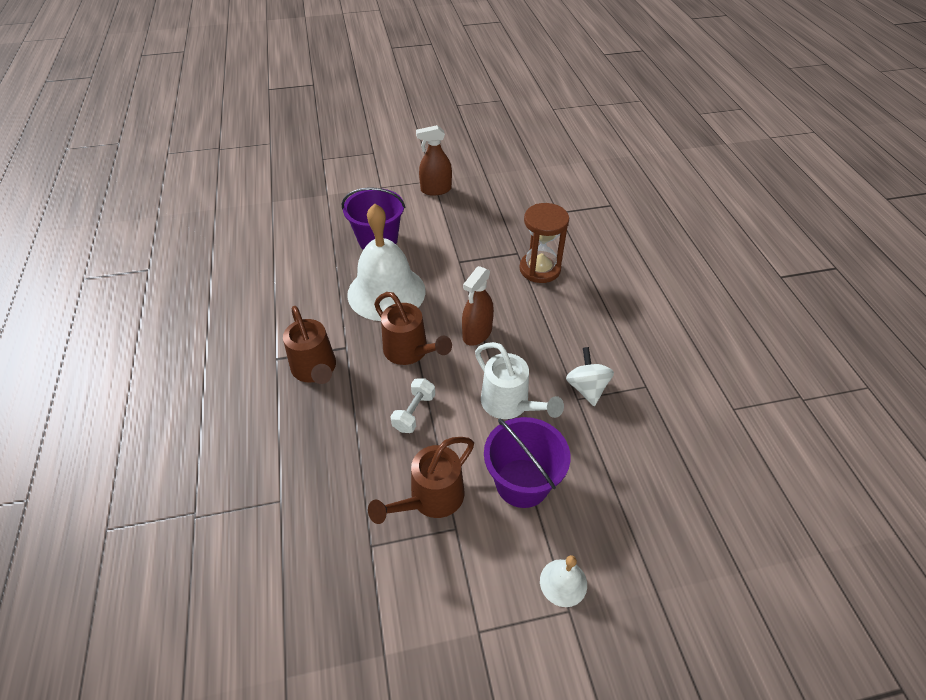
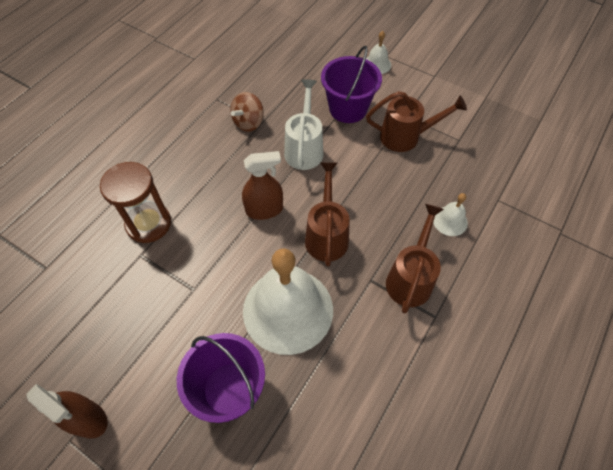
camera: 135 degrees left, 10 degrees up
white dumbbell [390,378,435,433] -> none
white spinning top [566,347,614,406] -> brown spinning top [230,92,264,132]
none -> white bell [433,193,468,236]

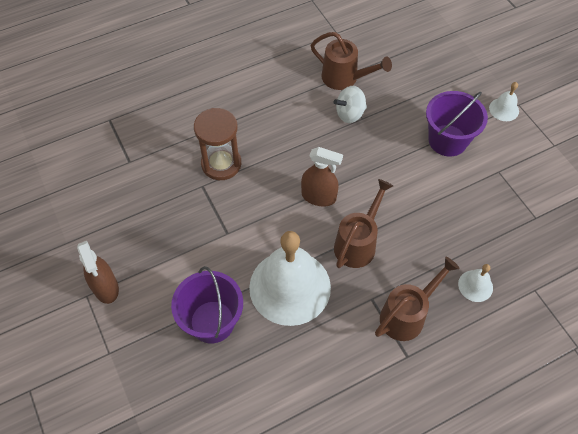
camera: 30 degrees right, 0 degrees up
brown spinning top [230,92,264,132] -> white spinning top [334,86,367,123]
white watering can [284,79,324,170] -> none
brown watering can [366,91,467,152] -> brown watering can moved to [311,32,392,90]

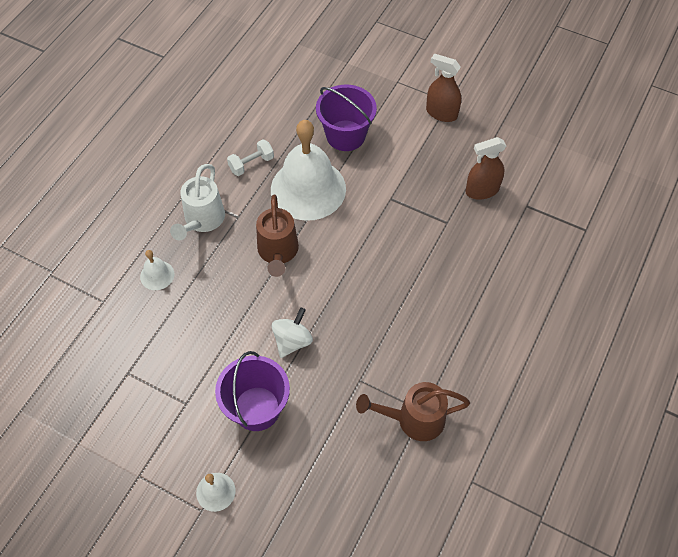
camera: 145 degrees right, 0 degrees up
brown hourglass [194,108,241,180] -> none
brown spray bottle [301,147,343,207] -> brown spray bottle moved to [465,137,506,200]
white spinning top [334,86,367,123] -> white spinning top moved to [272,307,313,358]
brown watering can [375,257,460,341] -> white watering can [170,164,225,240]
none -> white dumbbell [227,139,274,176]

